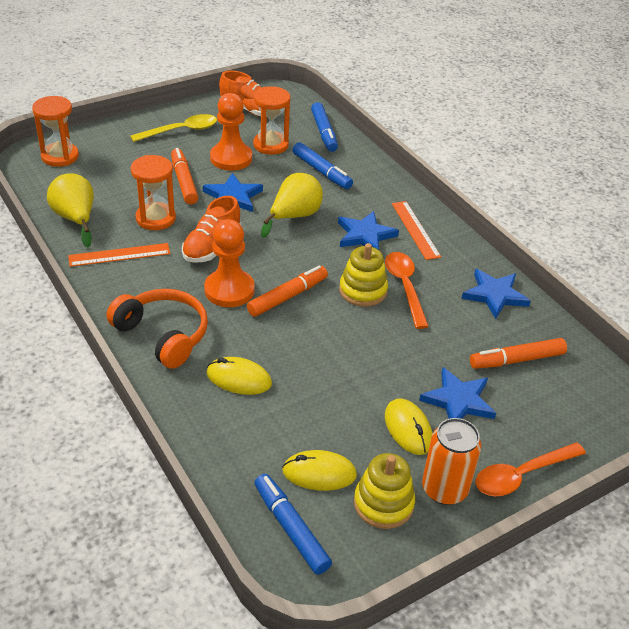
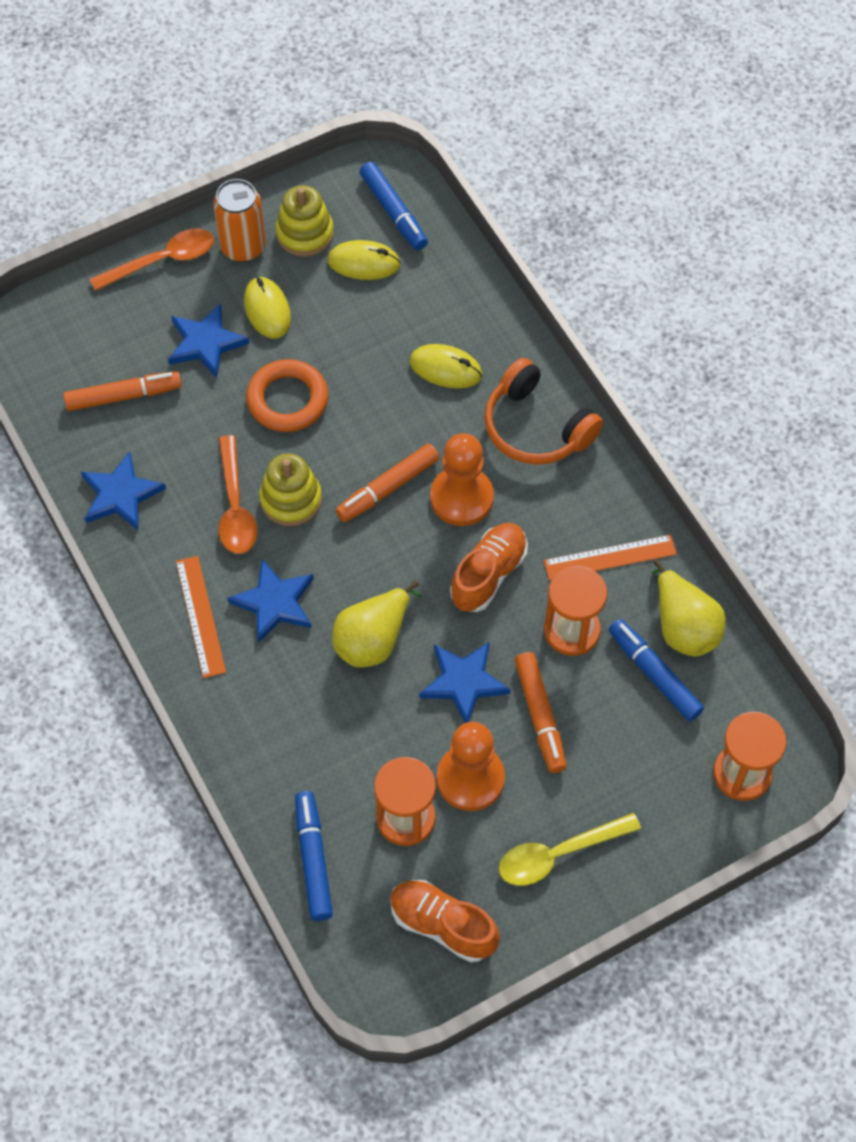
camera: 175 degrees left, 20 degrees up
blue marker [293,142,353,189] -> blue marker moved to [609,619,704,721]
none -> orange ring [246,359,328,432]

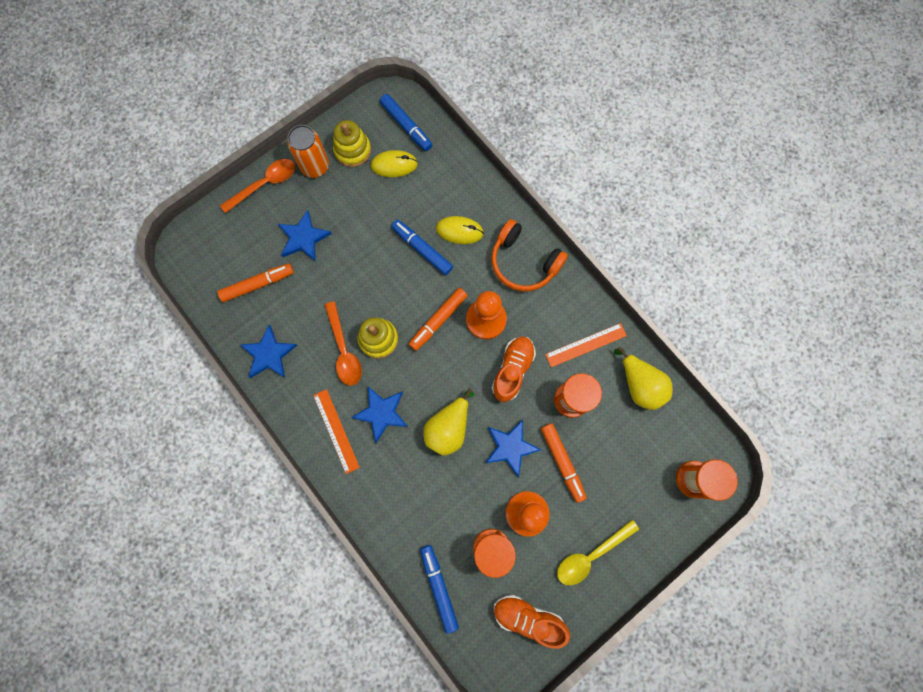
camera: 10 degrees left, 15 degrees up
yellow mouse [244,276,291,339] -> none
orange ring [246,359,328,432] -> none
blue marker [609,619,704,721] -> blue marker moved to [391,220,453,275]

